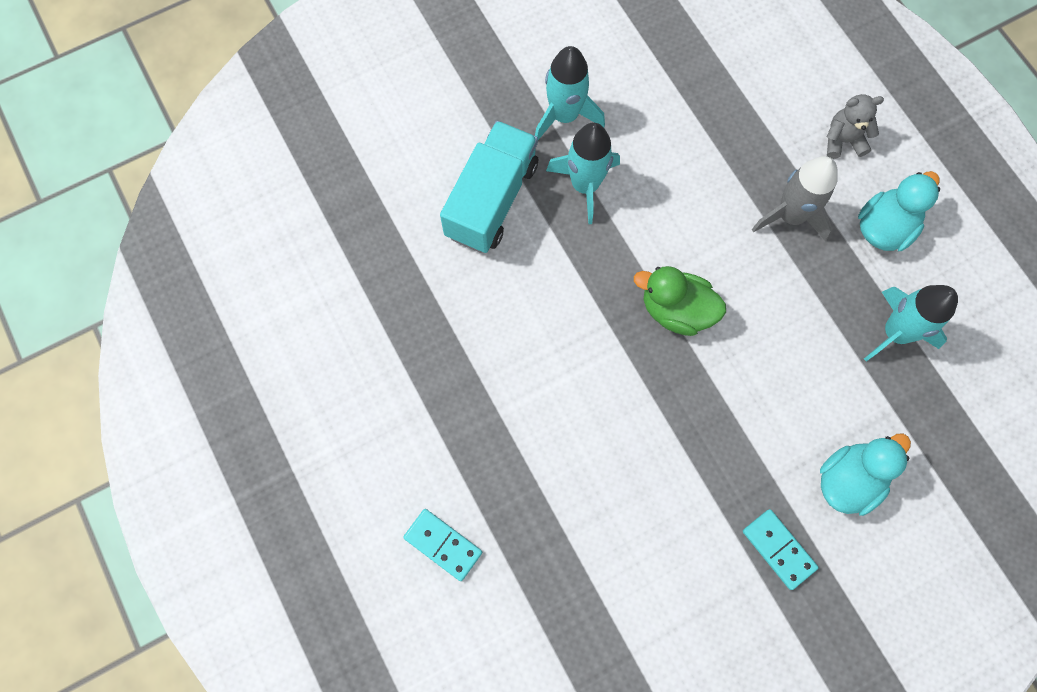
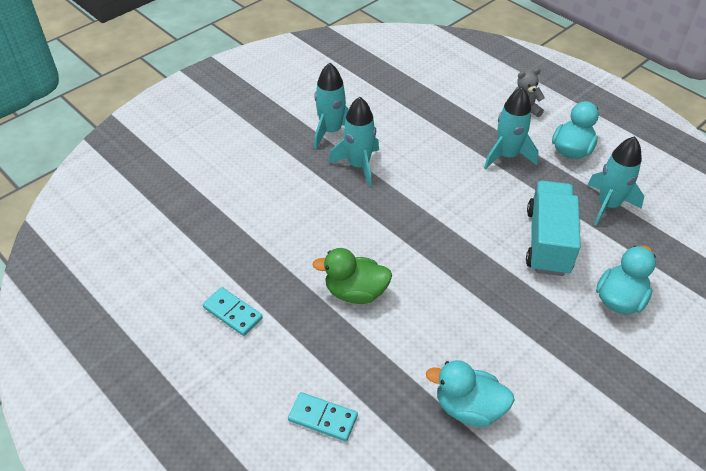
camera: 15 degrees left, 25 degrees down
turquoise truck [440,121,538,253] -> turquoise truck moved to [526,181,581,276]
green duck [634,266,726,336] -> green duck moved to [312,248,392,304]
turquoise domino [743,509,818,590] -> turquoise domino moved to [203,287,263,336]
grey rocket [752,156,838,242] -> turquoise rocket [484,87,539,169]
none -> turquoise duck [426,360,515,427]

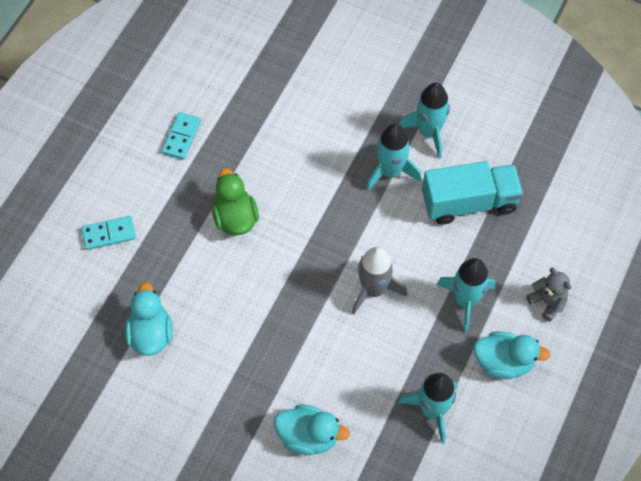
camera: 70 degrees right, 15 degrees up
turquoise domino [288,392,358,441] -> turquoise domino turned 75 degrees clockwise [81,216,136,250]
turquoise truck [526,181,581,276] -> turquoise truck moved to [422,161,523,225]
none -> grey rocket [352,247,407,315]

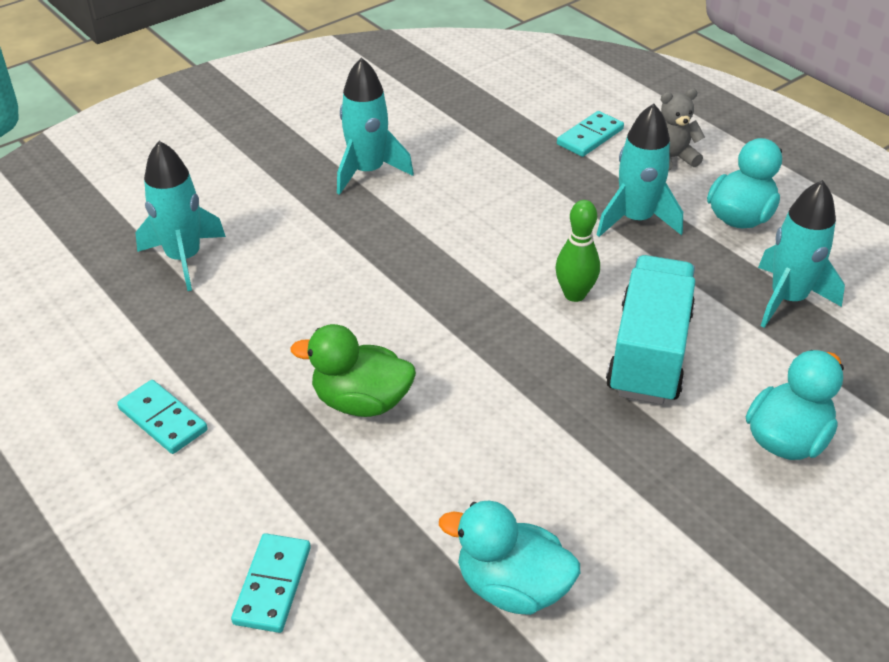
camera: 65 degrees left, 20 degrees down
grey rocket [352,247,407,315] -> green bowling pin [555,200,600,302]
turquoise rocket [366,124,422,191] -> turquoise rocket moved to [135,141,226,291]
turquoise truck [422,161,523,225] -> turquoise truck moved to [606,255,695,404]
none -> turquoise domino [557,111,624,157]

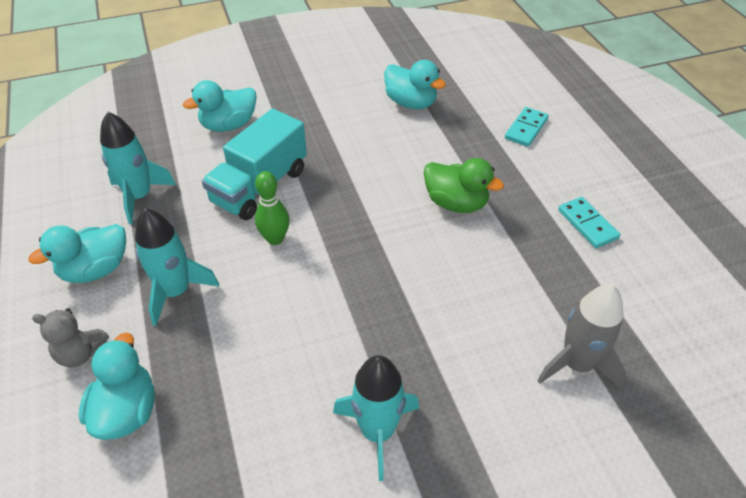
camera: 160 degrees left, 5 degrees up
turquoise rocket [135,141,226,291] -> grey rocket [537,284,626,389]
turquoise domino [557,111,624,157] -> turquoise duck [79,332,155,440]

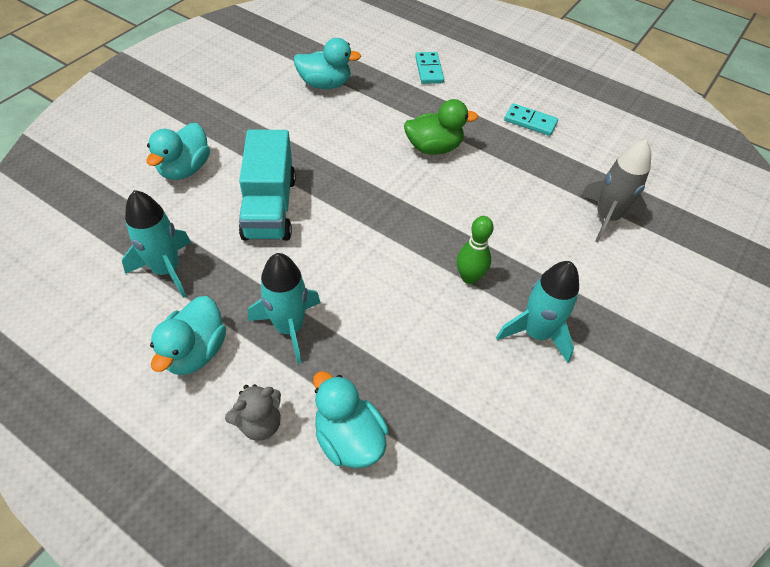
camera: 40 degrees left, 5 degrees up
green bowling pin [255,171,290,245] -> green bowling pin moved to [457,216,494,284]

